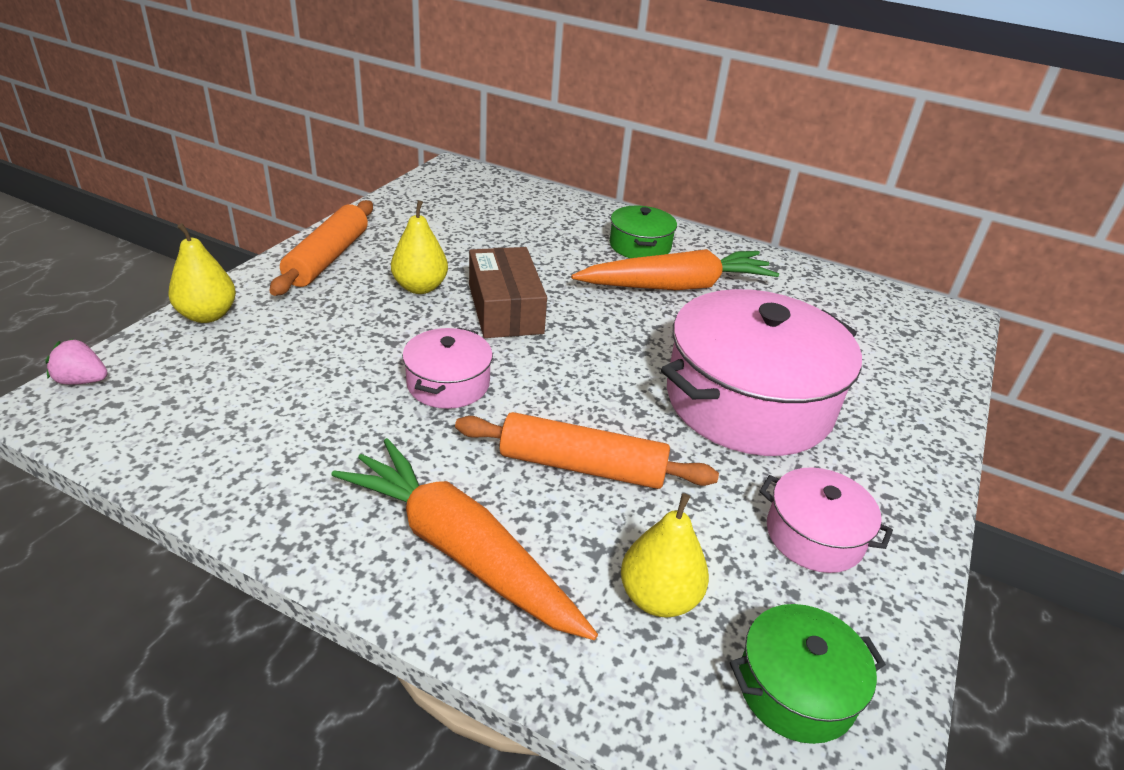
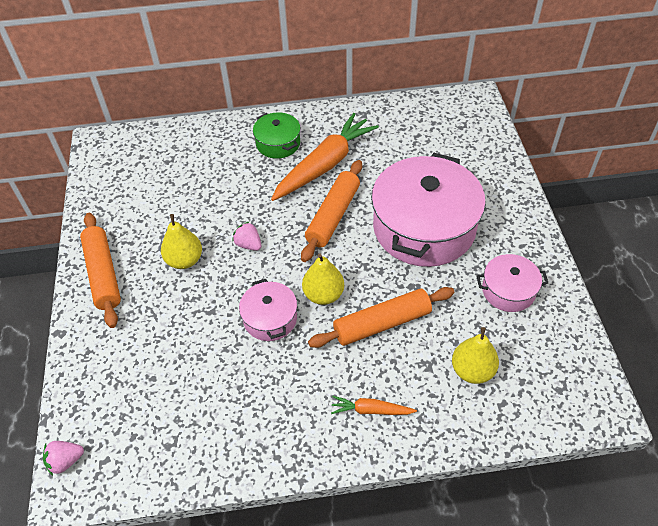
camera: 30 degrees left, 15 degrees up
yellow pear [168,223,236,323] -> yellow pear moved to [302,254,344,305]
orange carrot [331,438,598,640] -> orange carrot [331,396,417,415], size x0.46
brown box [469,247,547,338] -> pink strawberry [232,221,262,251]
green pot [730,604,886,744] -> none
none -> orange rolling pin [301,160,362,262]

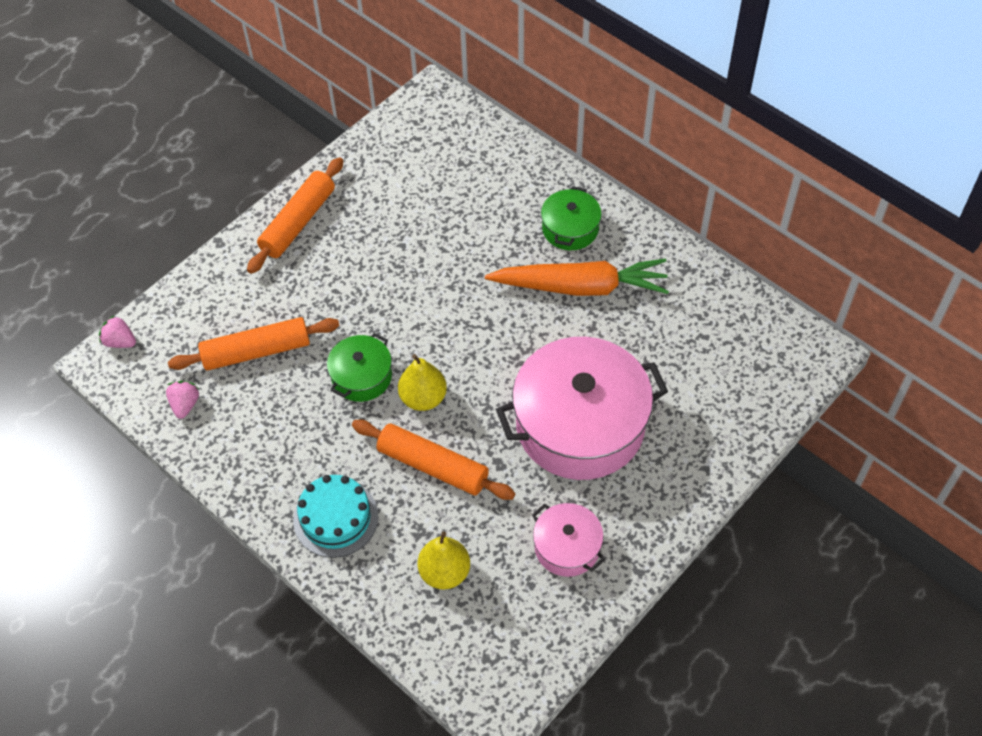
camera: 50 degrees right, 5 degrees up
yellow pear [161,214,202,269] -> none
pink strawberry [232,221,262,251] -> pink strawberry moved to [166,381,199,419]
pink pot [239,279,297,341] -> green pot [327,333,392,402]
orange rolling pin [301,160,362,262] -> orange rolling pin moved to [168,317,340,371]
orange carrot [331,396,417,415] -> turquoise cake [293,475,378,558]

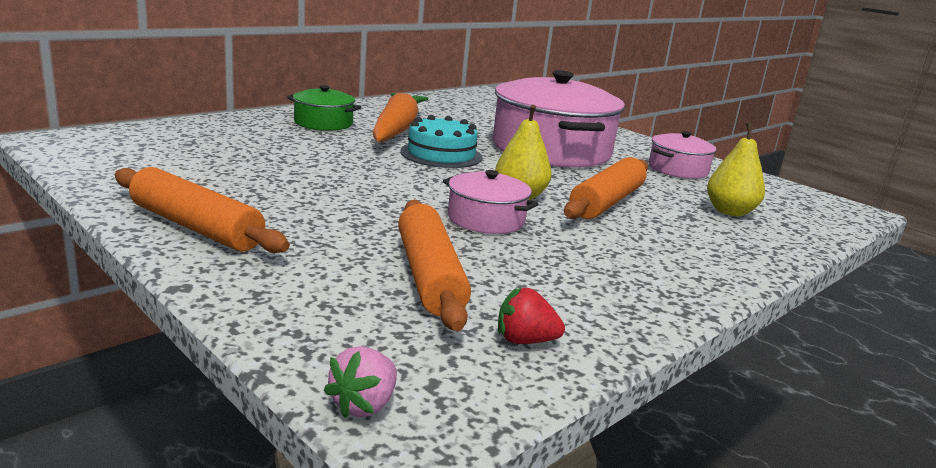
camera: 90 degrees left, 35 degrees down
pink strawberry [166,381,199,419] -> red strawberry [498,287,565,344]
turquoise cake [293,475,378,558] -> turquoise cake moved to [400,115,482,168]
green pot [327,333,392,402] -> pink pot [443,170,538,234]

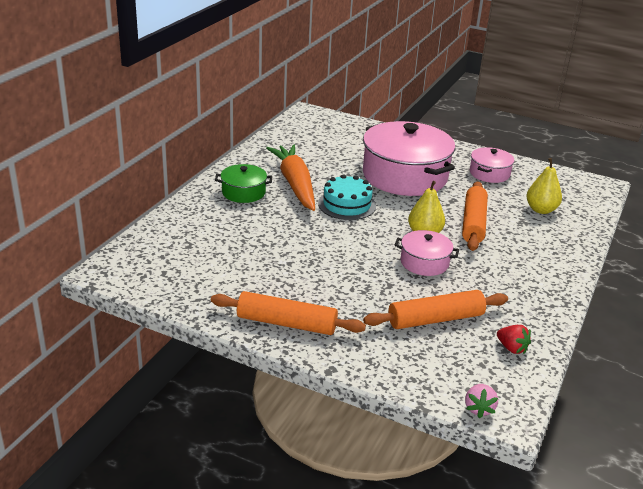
camera: 20 degrees left, 10 degrees up
orange rolling pin [398,200,471,331] -> orange rolling pin turned 75 degrees counterclockwise [363,290,508,329]
red strawberry [498,287,565,344] -> red strawberry turned 120 degrees counterclockwise [497,325,531,354]

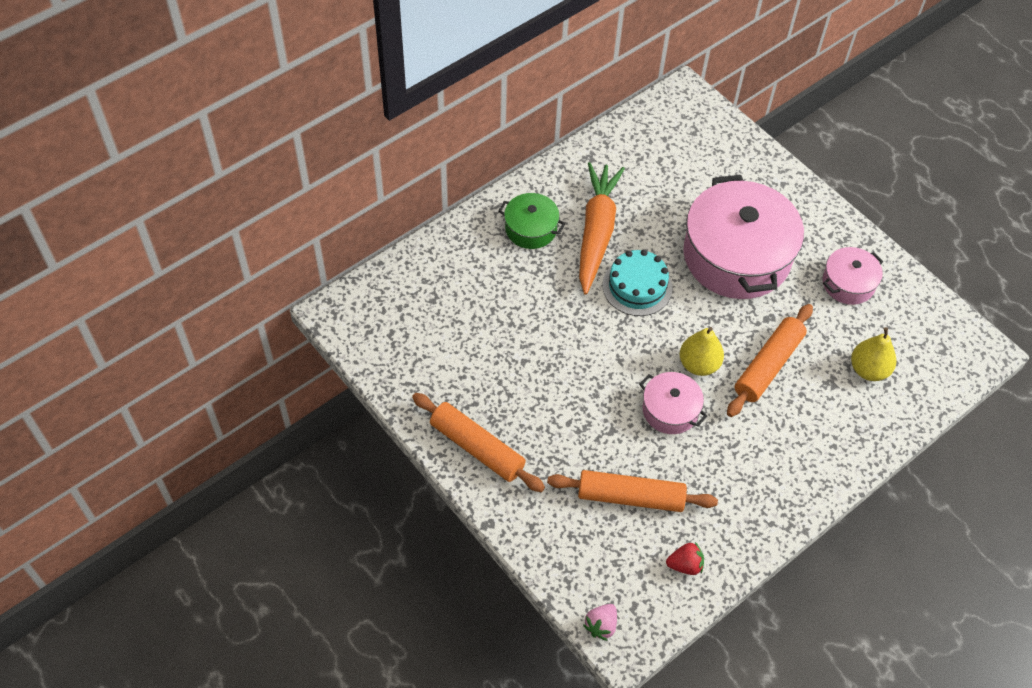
camera: 25 degrees right, 25 degrees up
red strawberry [497,325,531,354] -> red strawberry turned 75 degrees counterclockwise [666,542,704,575]

